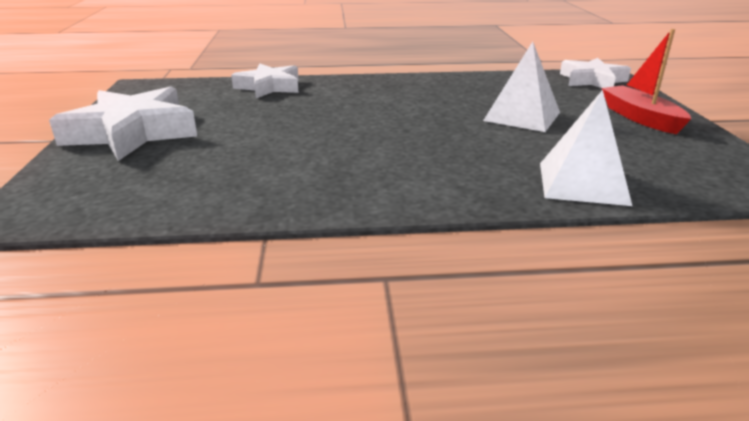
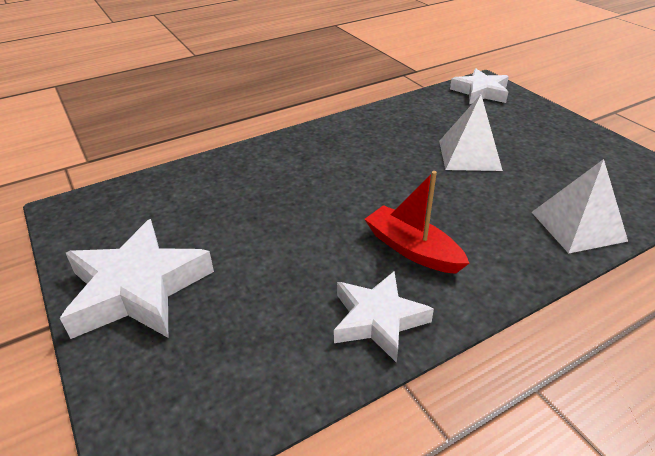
camera: 25 degrees left, 10 degrees up
white star [231,64,299,98] -> white star moved to [334,272,434,363]
red boat [602,29,691,134] -> red boat moved to [365,171,469,274]

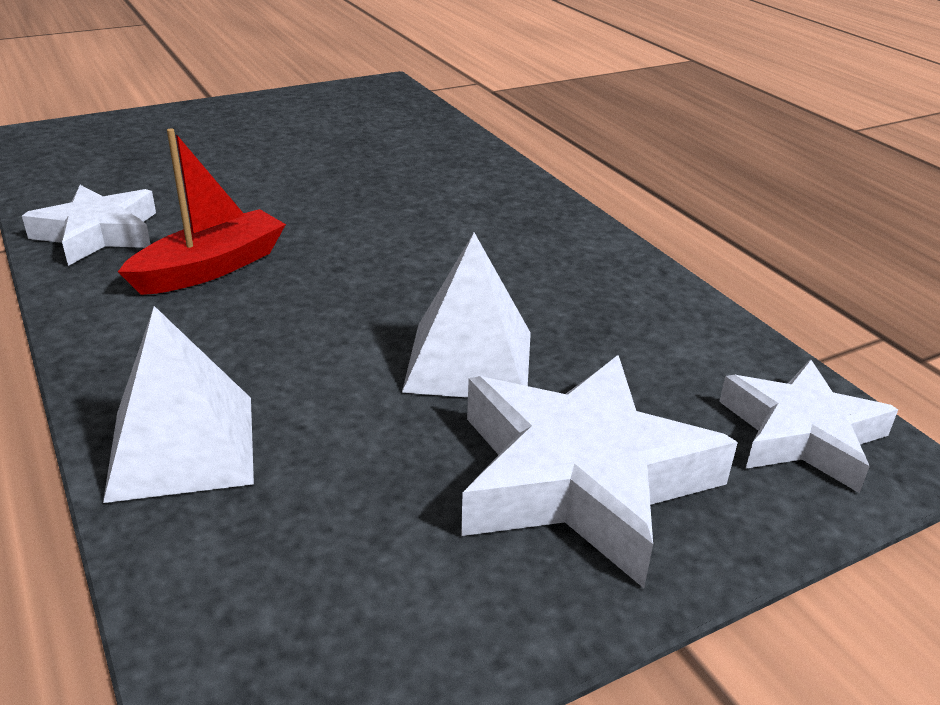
camera: 90 degrees right, 5 degrees down
white star [60,219,214,339] -> white star moved to [461,356,738,588]

